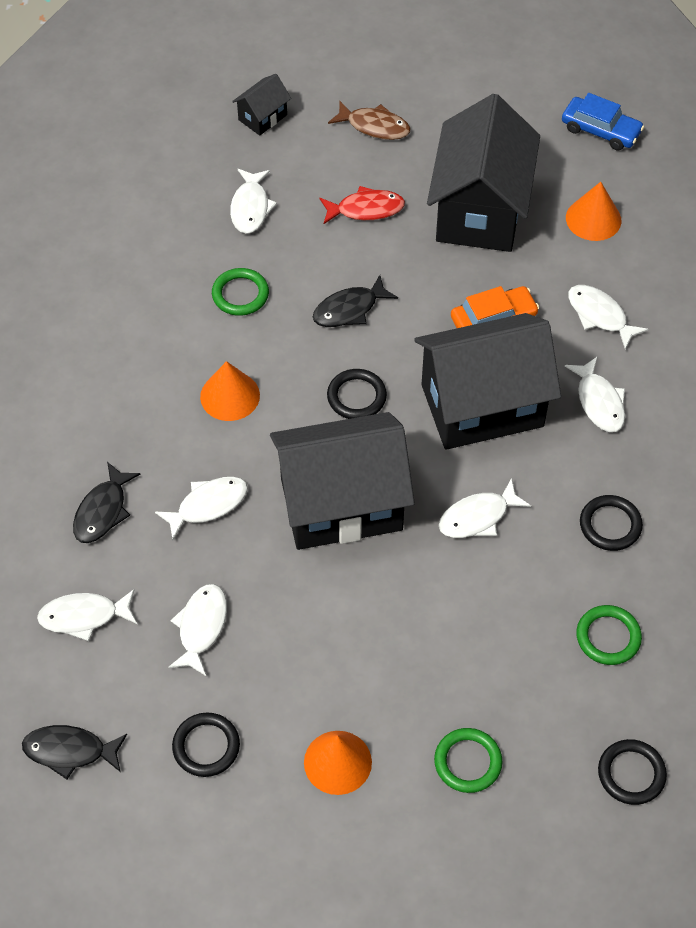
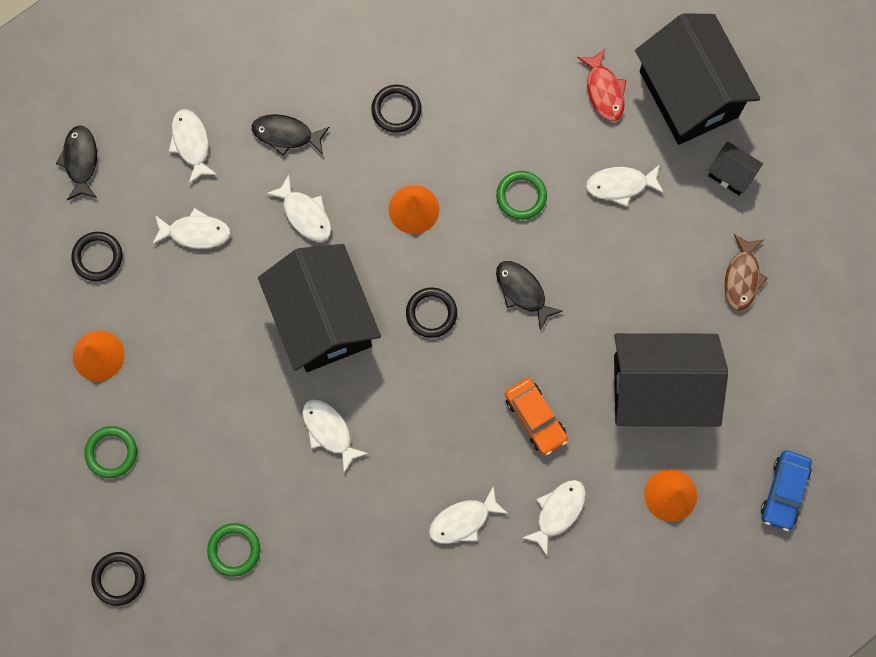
camera: 80 degrees right, 20 degrees up
red fish [320,186,405,224] -> red fish moved to [577,49,626,121]
black house [414,313,561,450] -> black house moved to [635,13,760,145]
black ring [580,495,643,551] -> black ring moved to [371,85,421,133]

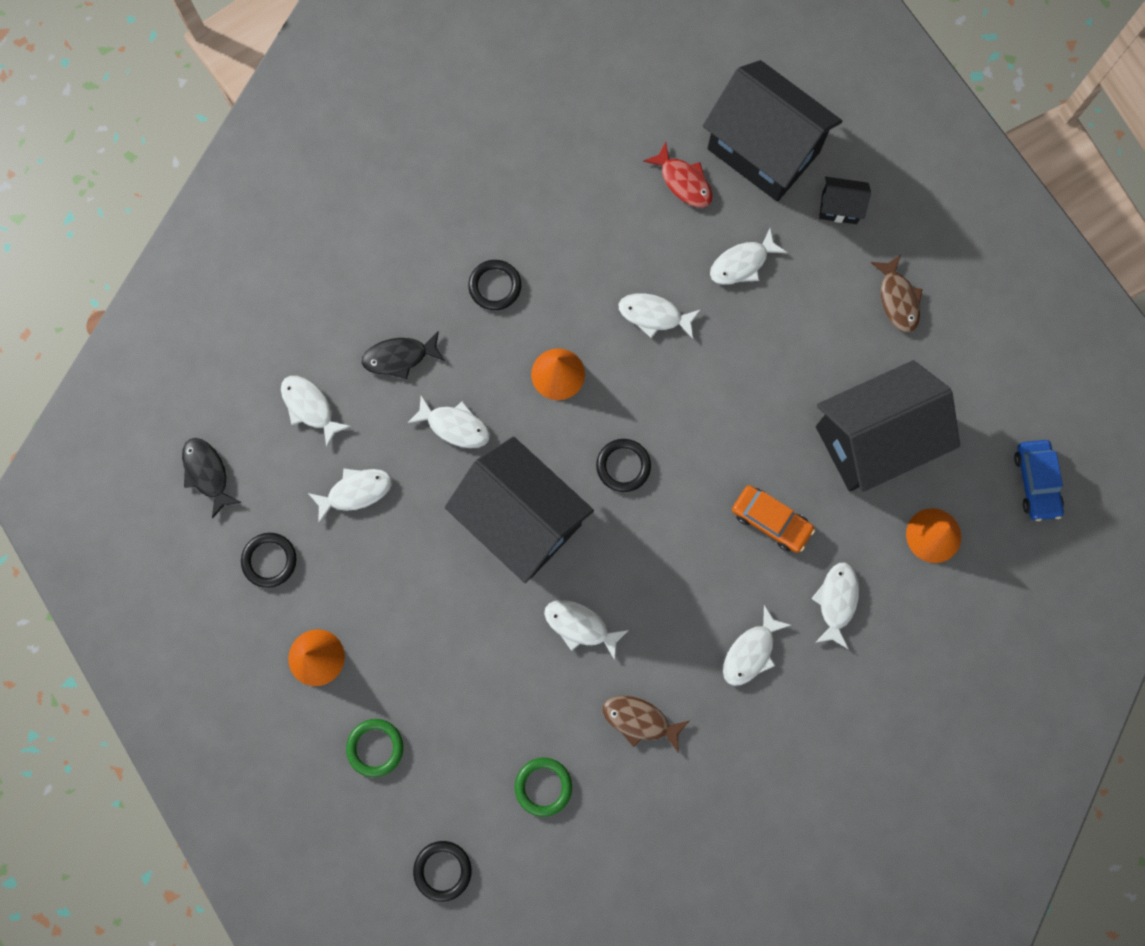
camera: 25 degrees left, 0 degrees up
green ring [496,171,547,220] -> white fish [619,293,701,339]
black fish [496,261,562,330] -> none
none -> brown fish [603,696,689,752]

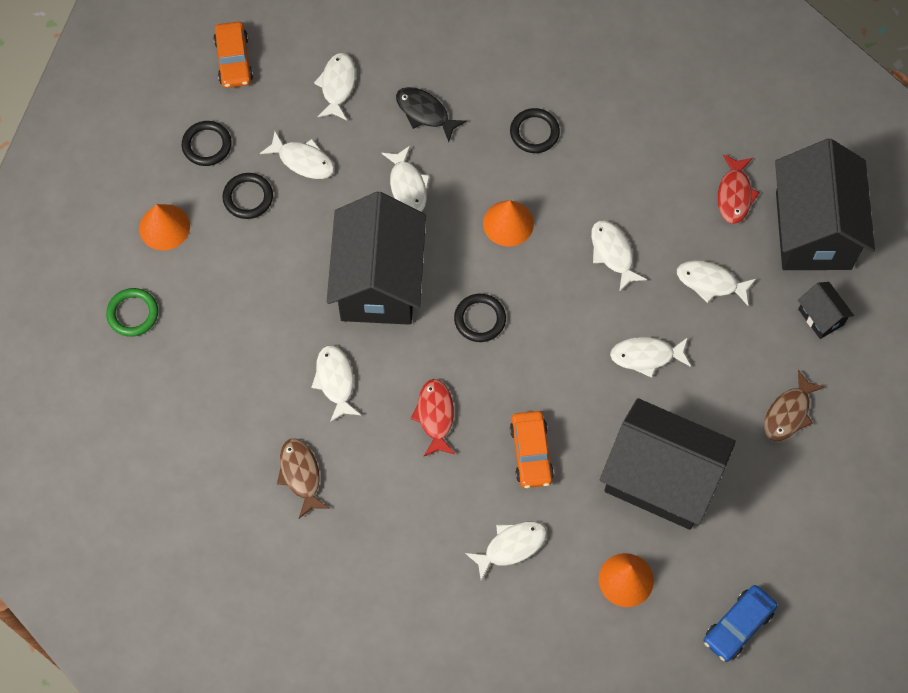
camera: 50 degrees right, 10 degrees down
black fish [182,438,242,518] -> orange car [213,22,253,88]
black ring [413,841,472,902] -> black ring moved to [222,173,273,219]
green ring [515,758,572,817] -> none
white fish [723,605,791,686] -> white fish moved to [610,337,691,378]
none -> red fish [411,379,455,457]

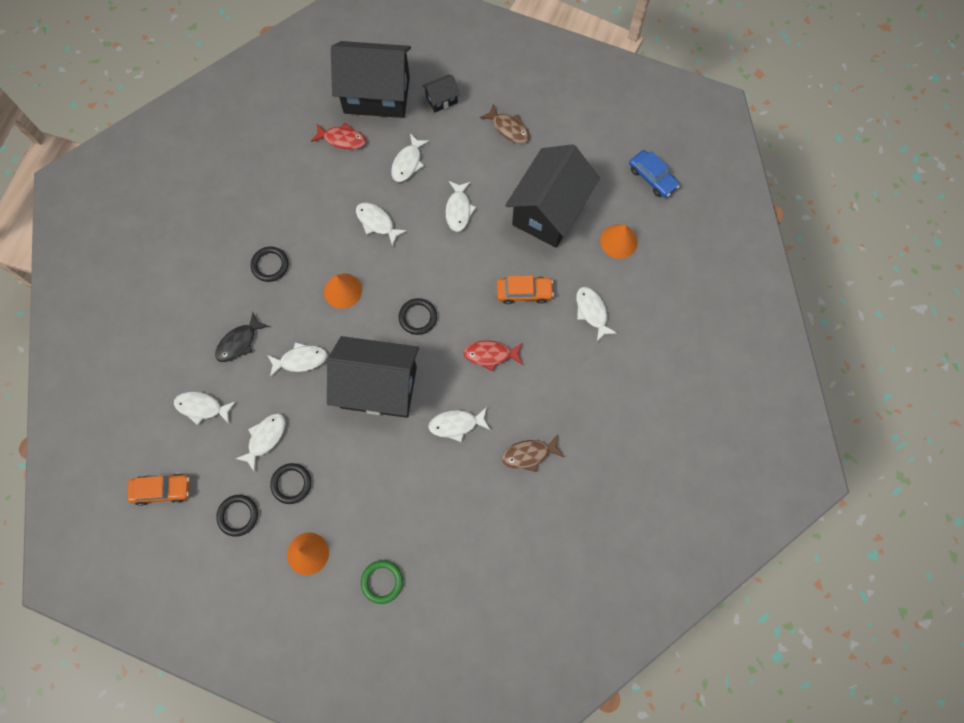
camera: 85 degrees left, 5 degrees up
white fish [591,220,647,292] -> white fish turned 60 degrees clockwise [356,202,407,246]

